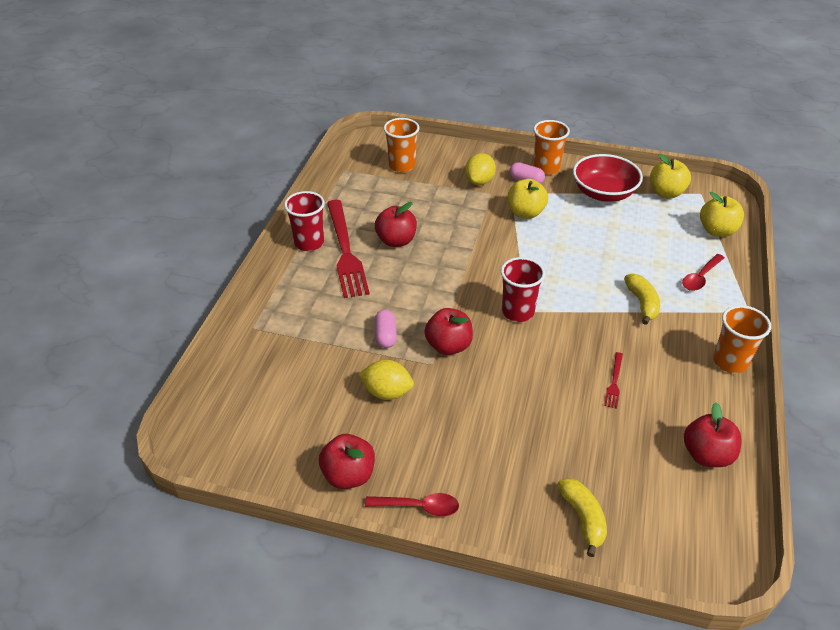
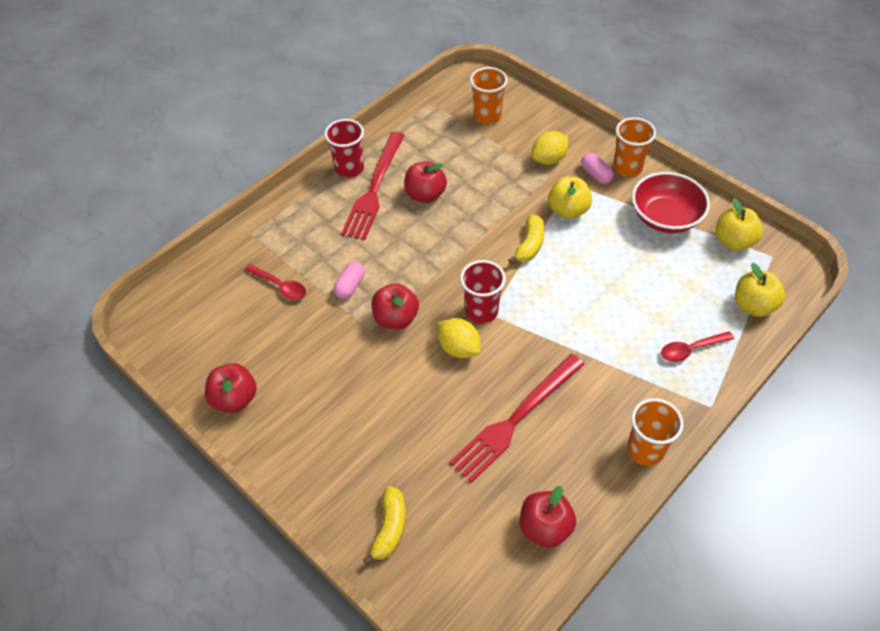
camera: 30 degrees right, 10 degrees up
yellow lemon [358,360,414,400] -> yellow lemon moved to [438,318,481,358]
red spoon [365,493,459,517] -> red spoon moved to [245,264,306,300]
red fork [604,352,623,409] -> red fork [449,354,584,483], size x2.38
yellow banana [624,273,660,325] -> yellow banana moved to [508,214,544,264]

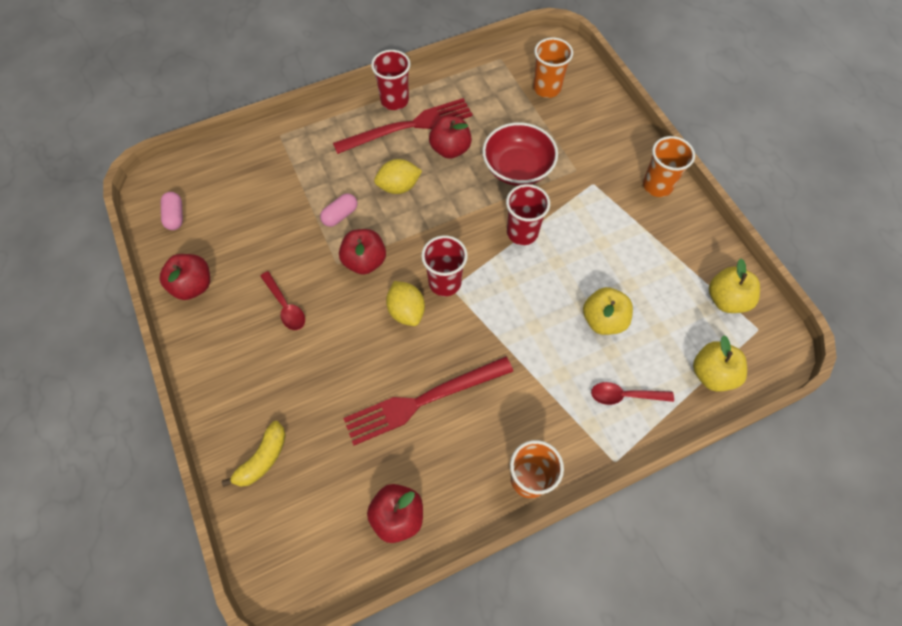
camera: 20 degrees right, 10 degrees up
red spoon [245,264,306,300] -> red spoon moved to [260,271,305,330]
red fork [341,132,405,240] -> red fork turned 150 degrees counterclockwise [333,98,473,154]
yellow banana [508,214,544,264] -> red cup [506,184,550,245]
yellow lemon [532,131,568,165] -> yellow lemon moved to [374,159,422,194]
yellow apple [548,176,592,219] -> yellow apple moved to [583,287,633,335]
pink capsule [581,153,614,184] -> pink capsule moved to [161,192,183,230]
red bowl [632,172,710,233] -> red bowl moved to [482,122,558,186]

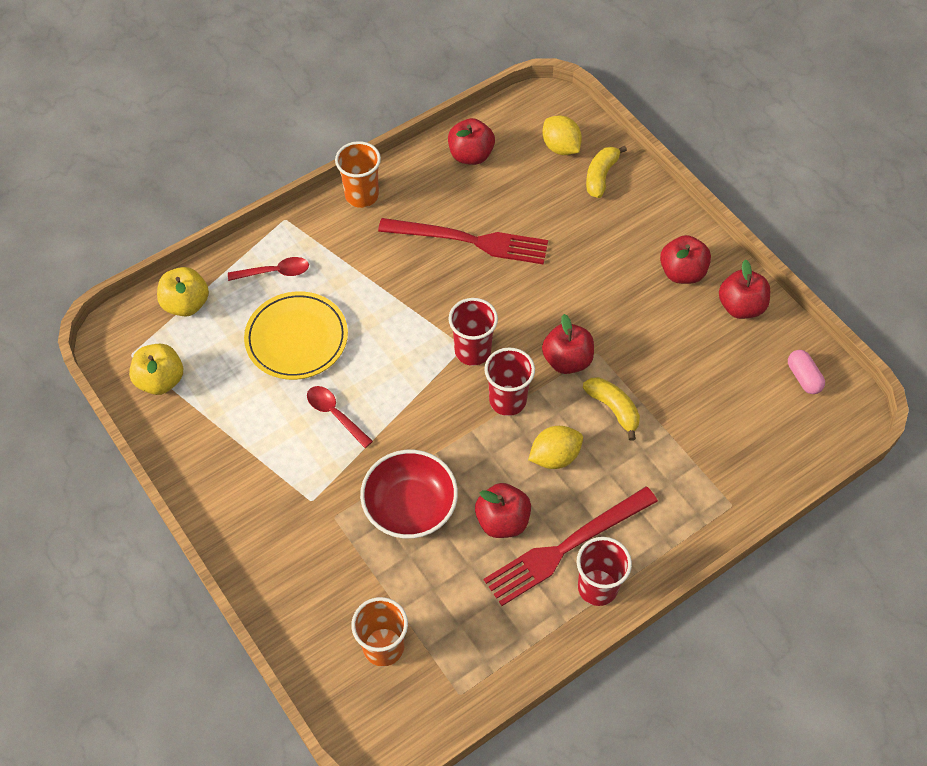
camera: 170 degrees right, 5 degrees down
red spoon [260,271,305,330] -> red spoon moved to [307,386,373,448]
pink capsule [320,193,357,227] -> yellow banana [583,377,640,441]
red fork [343,356,513,445] -> red fork turned 45 degrees clockwise [378,218,548,264]
yellow lemon [386,281,425,326] -> yellow lemon moved to [542,116,582,155]
red cup [506,184,550,245] -> red cup moved to [484,347,535,416]
yellow apple [583,287,633,335] -> yellow plate [244,291,348,380]
orange cup [643,136,695,197] -> none
none -> red apple [660,235,711,284]

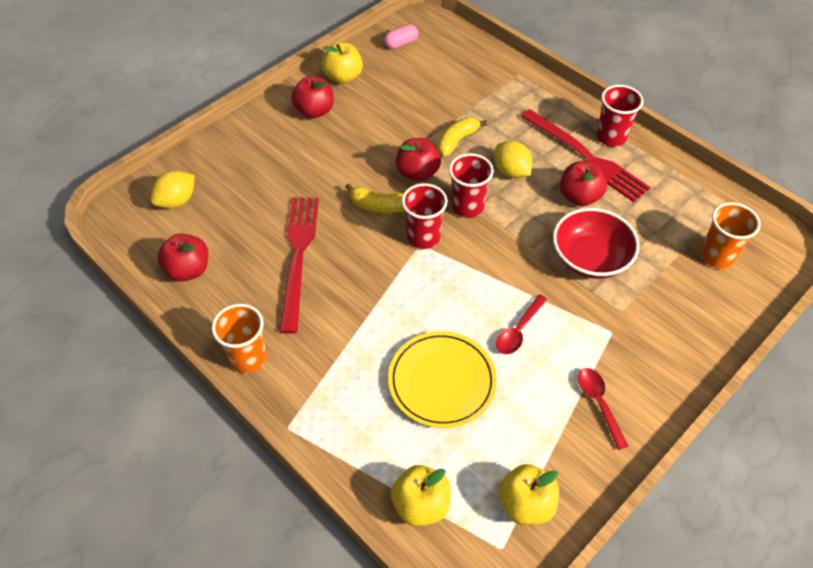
camera: 100 degrees left, 5 degrees down
red spoon [228,257,309,281] -> red spoon moved to [578,368,628,450]
yellow banana [586,145,627,198] -> yellow banana moved to [345,183,405,213]
red apple [719,259,770,319] -> yellow apple [321,43,363,84]

